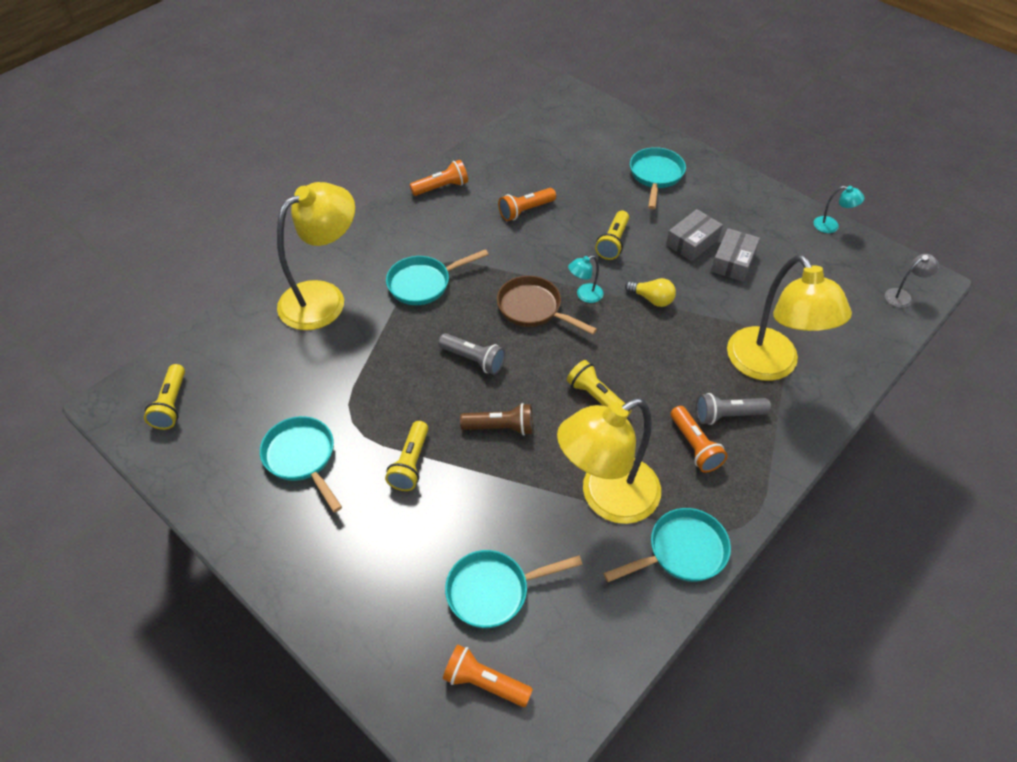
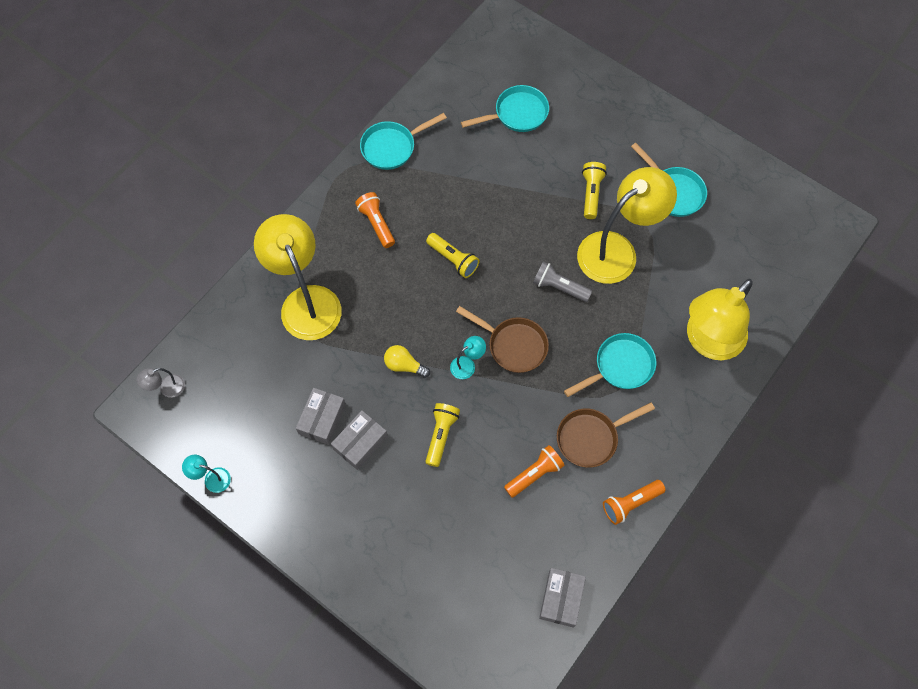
camera: 175 degrees right, 15 degrees up
yellow flashlight [144,364,185,430] -> none
orange flashlight [443,644,533,707] -> none
brown flashlight [460,403,533,435] -> none
yellow lamp [557,398,661,524] -> yellow lamp moved to [577,167,677,284]
turquoise pan [630,147,686,209] -> none
grey flashlight [696,393,771,425] -> none
none -> grey box [539,568,586,628]
none -> brown pan [557,402,655,468]

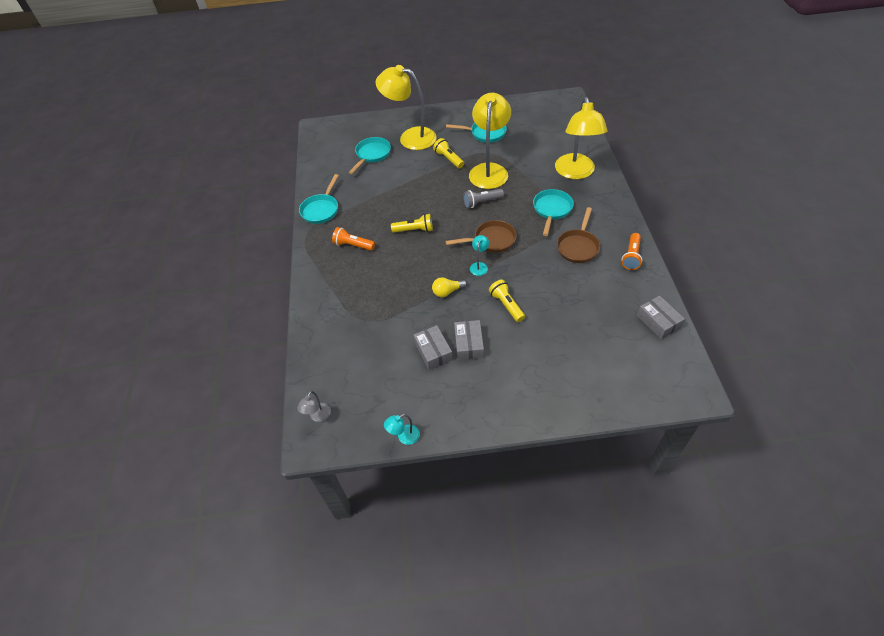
camera: 40 degrees left, 15 degrees down
yellow lamp [254,214,342,340] -> yellow lamp moved to [376,65,437,150]
orange flashlight [504,445,565,498] -> none

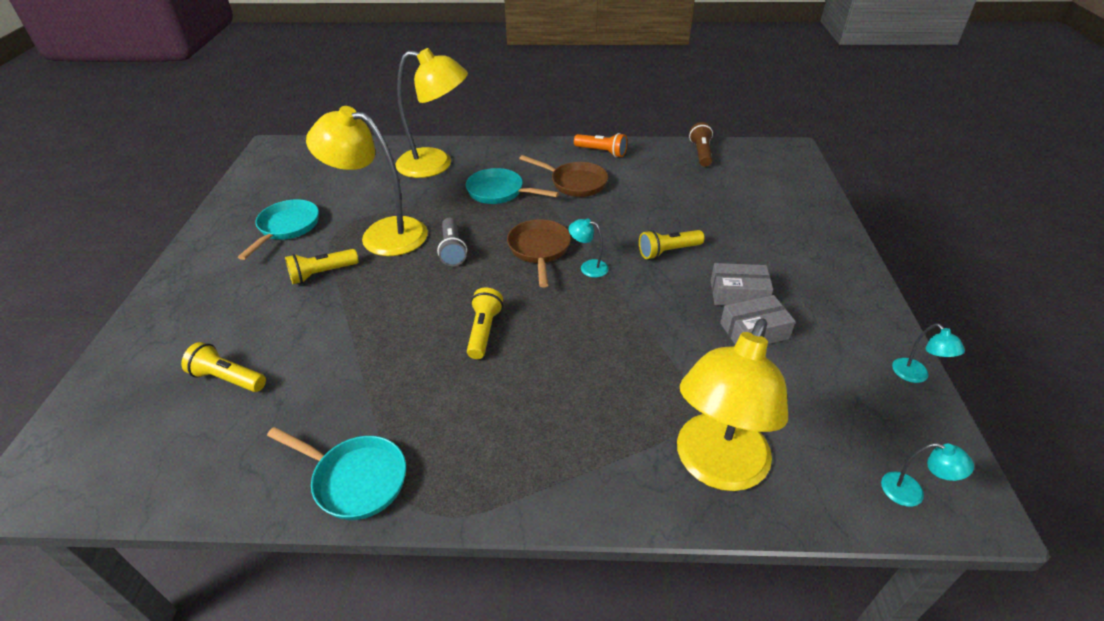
camera: 85 degrees left, 10 degrees down
grey lamp [297,391,331,422] -> turquoise lamp [881,443,974,507]
orange flashlight [332,227,375,251] -> none
turquoise pan [349,137,391,174] -> yellow flashlight [181,342,266,392]
yellow lamp [376,65,437,150] -> yellow lamp moved to [677,318,788,491]
yellow light bulb [432,277,467,297] -> none
grey box [637,296,685,339] -> brown flashlight [689,122,713,167]

